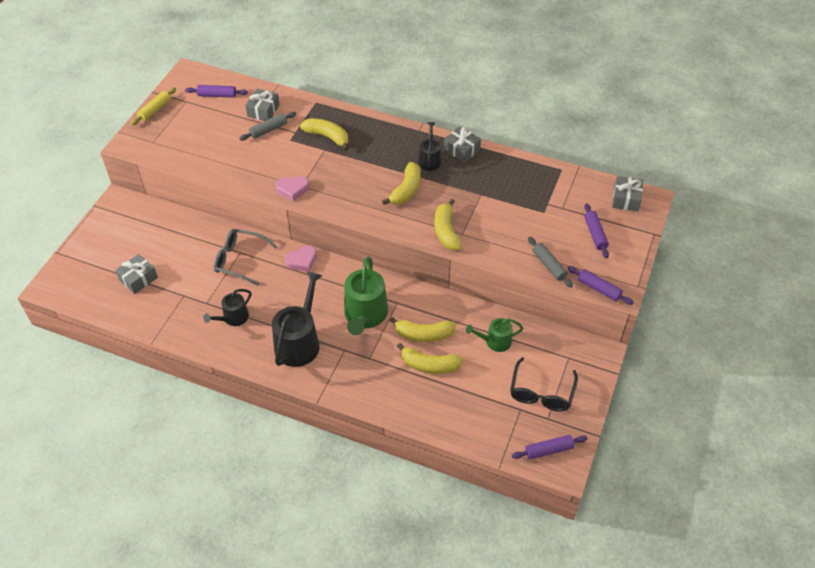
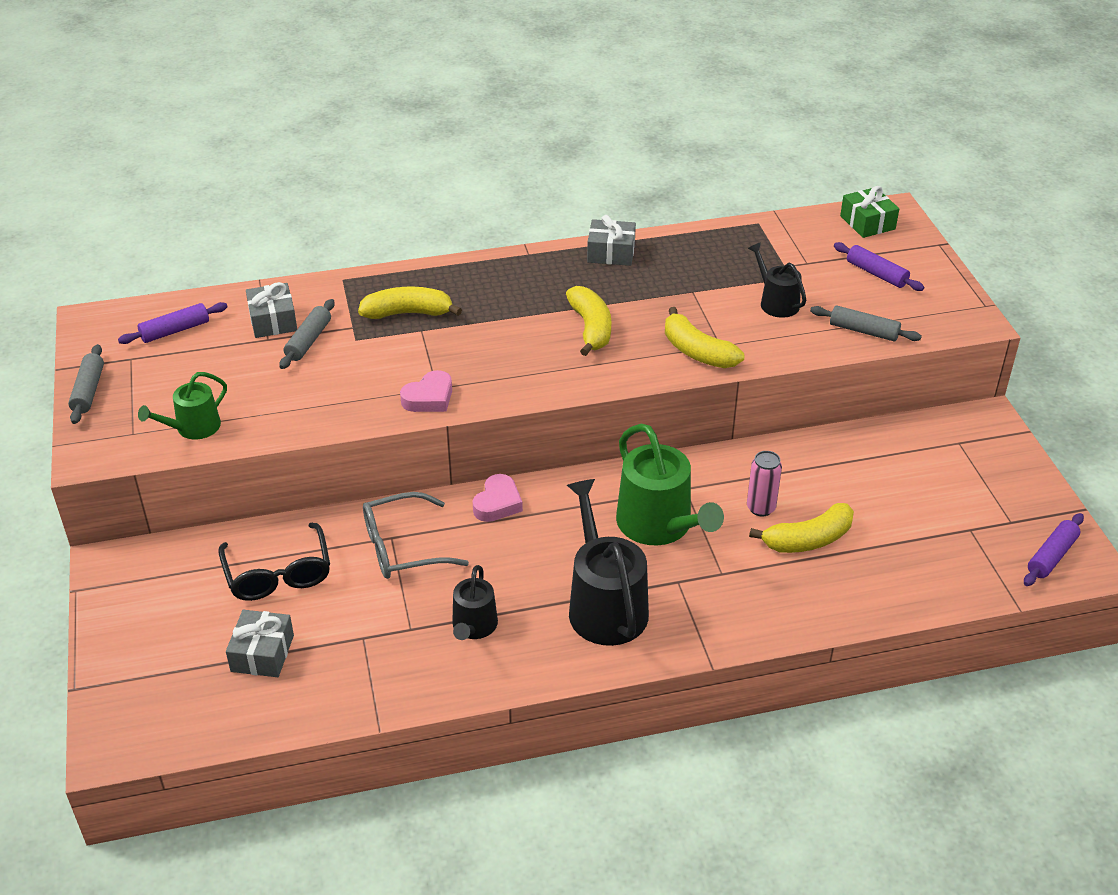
camera: 35 degrees left, 10 degrees down
yellow rolling pin [131,87,176,125] -> grey rolling pin [68,344,104,424]
yellow banana [389,317,456,342] -> pink can [747,451,782,516]
black watering can [418,122,441,171] -> black watering can moved to [748,242,806,318]
green watering can [466,318,523,352] -> green watering can moved to [138,372,227,439]
black glasses [510,357,578,412] -> black glasses moved to [219,523,330,601]
purple rolling pin [567,266,634,305] -> none
grey gift [612,176,643,212] -> green gift [840,186,899,238]

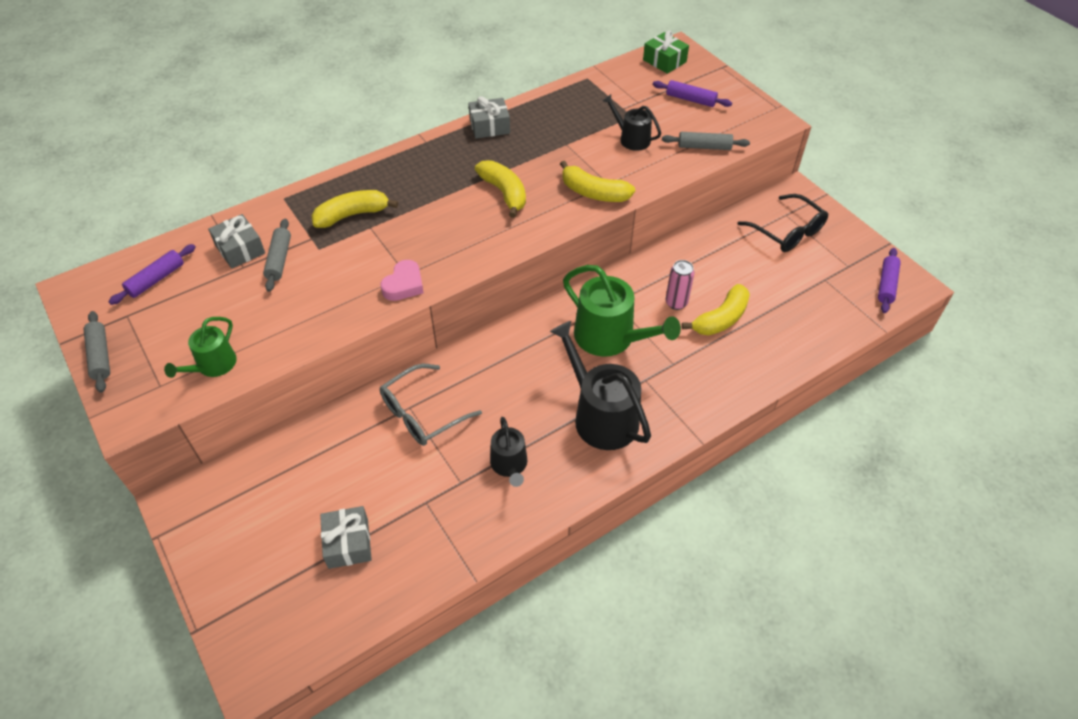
camera: 20 degrees left, 10 degrees up
black glasses [219,523,330,601] -> black glasses moved to [738,194,828,252]
pink heart [472,474,523,522] -> none

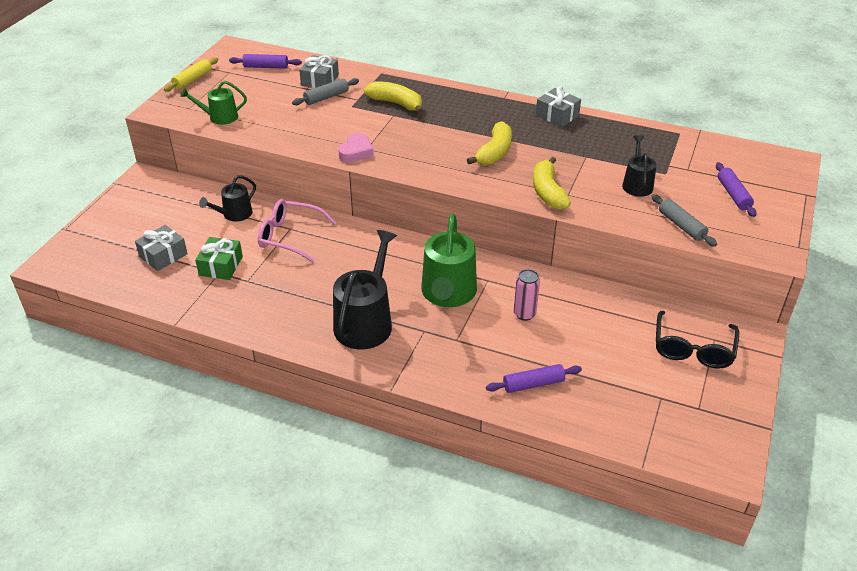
camera: 55 degrees right, 10 degrees down
grey rolling pin [84,311,110,393] -> yellow rolling pin [164,57,218,92]
grey glasses [380,364,482,446] -> pink glasses [258,199,336,262]
pink heart [381,260,424,301] -> pink heart turned 60 degrees counterclockwise [338,133,374,163]
black watering can [490,417,527,487] -> black watering can moved to [199,175,256,221]
green gift [643,31,689,74] -> green gift moved to [195,237,243,280]
yellow banana [682,284,750,336] -> none
purple rolling pin [878,248,901,313] -> purple rolling pin moved to [486,364,582,393]

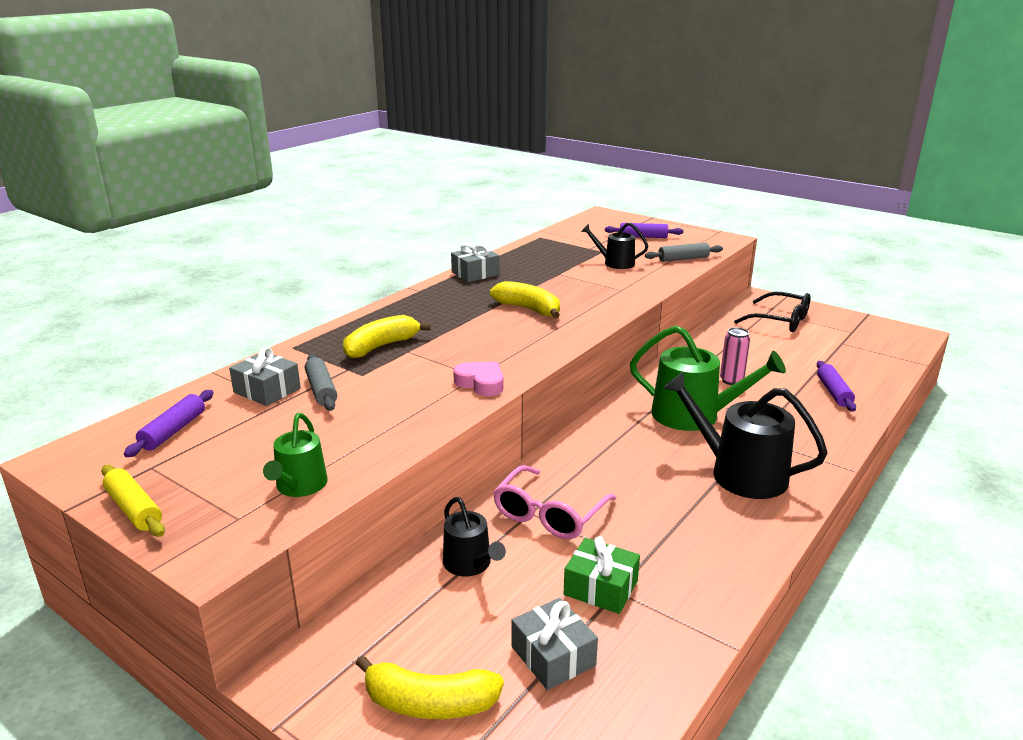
camera: 75 degrees left, 15 degrees down
yellow banana [533,157,571,210] -> yellow banana moved to [356,655,504,719]

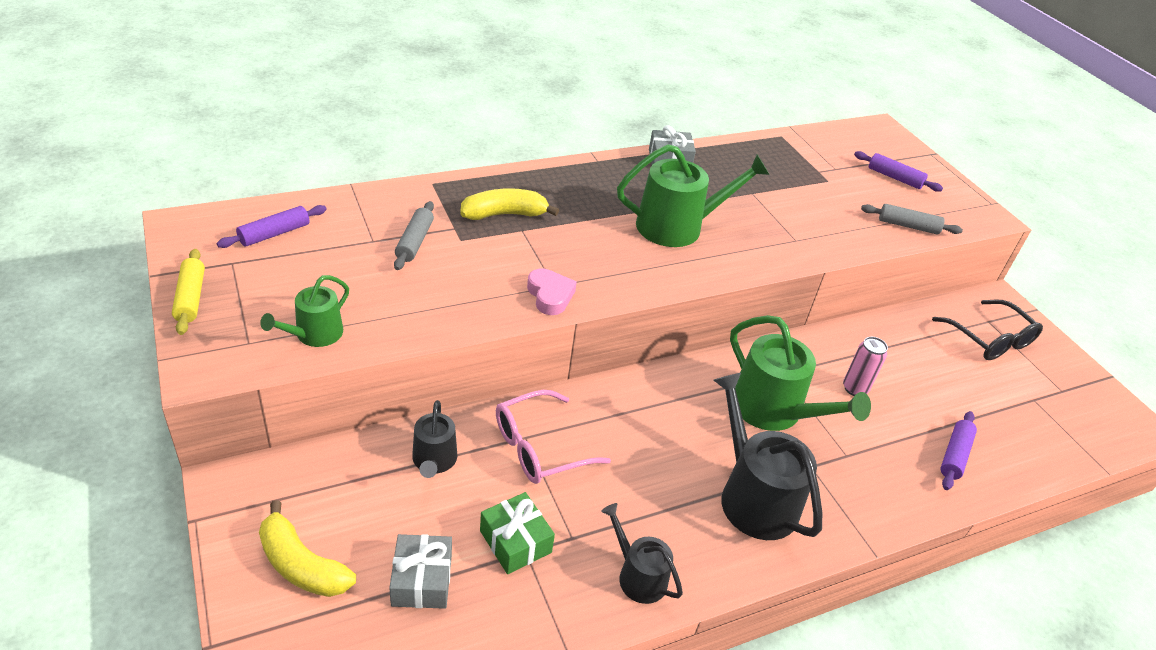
camera: 25 degrees right, 15 degrees up
grey gift [229,347,301,406] -> none
yellow banana [490,281,560,318] -> green watering can [617,144,769,247]
black watering can [581,222,648,269] -> black watering can moved to [601,503,683,604]

